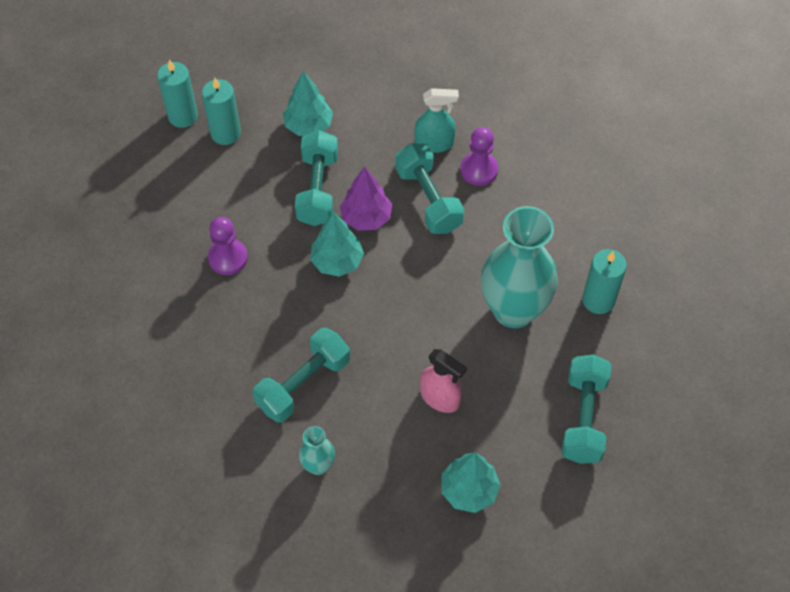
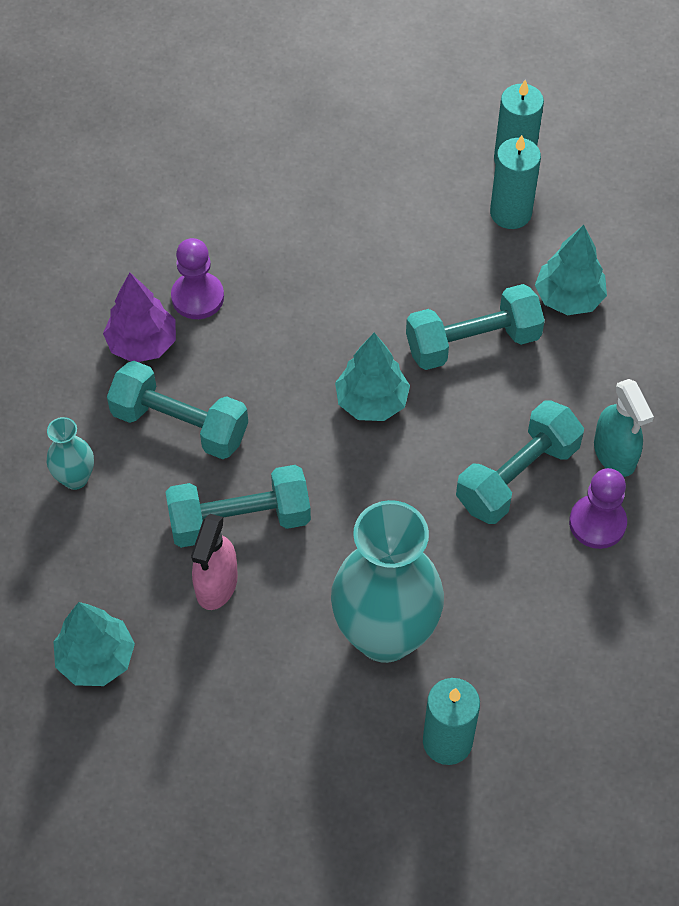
camera: 70 degrees right, 0 degrees up
purple pawn [208,217,248,275] -> purple pawn moved to [171,238,224,319]
purple tree [340,166,392,231] -> purple tree moved to [103,272,176,362]
turquoise dumbbell [561,355,611,464] -> turquoise dumbbell moved to [165,465,311,548]

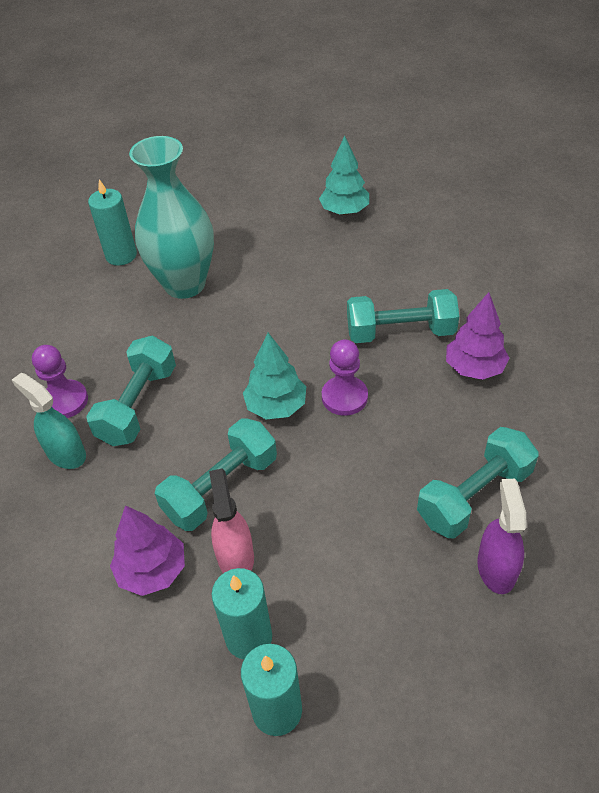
camera: 155 degrees right, 10 degrees down
turquoise vase [47,417,94,490] -> none
turquoise dumbbell [165,465,311,548] -> turquoise dumbbell moved to [417,427,539,539]
purple pawn [171,238,224,319] -> purple pawn moved to [322,340,368,416]
pink spray bottle [191,514,238,610] -> pink spray bottle moved to [209,469,254,573]
turquoise tree [535,225,607,315] -> purple tree [110,505,185,596]
none -> purple spray bottle [477,479,527,594]

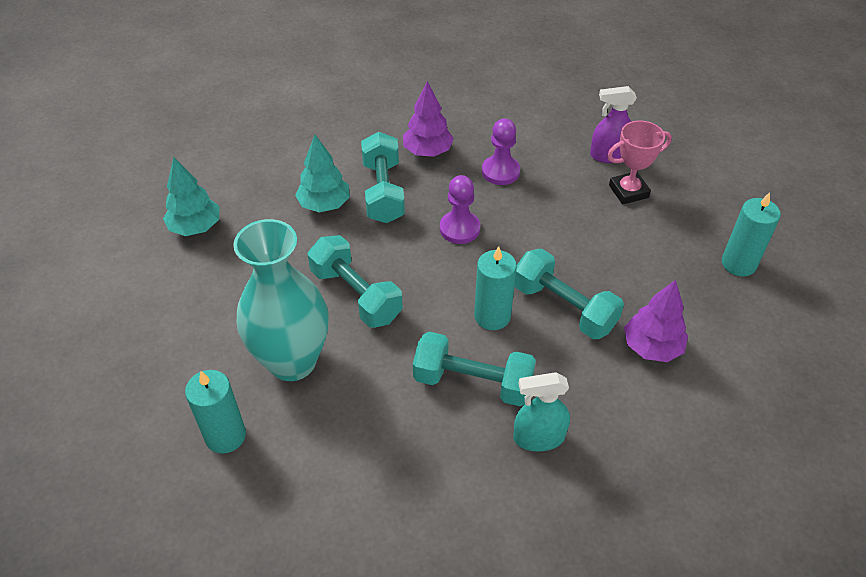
camera: 95 degrees left, 0 degrees up
turquoise spray bottle [12,373,86,469] -> turquoise spray bottle turned 45 degrees clockwise [513,372,570,451]
purple pawn [32,345,88,418] -> purple pawn moved to [482,119,520,185]
pink spray bottle [209,469,254,573] -> none
turquoise candle [212,568,272,659] -> turquoise candle moved to [474,246,517,330]
turquoise tree [243,333,306,419] -> turquoise tree moved to [295,135,350,213]
turquoise dumbbell [417,427,539,539] -> turquoise dumbbell moved to [308,235,403,328]
none -> pink trophy [607,121,672,204]

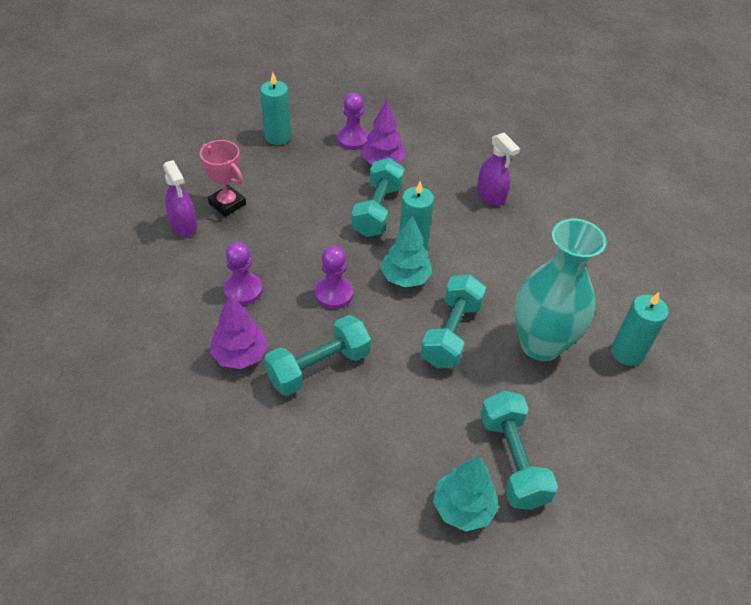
camera: 120 degrees left, 0 degrees up
turquoise tree [295,135,350,213] -> turquoise tree moved to [380,216,432,287]
turquoise dumbbell [413,332,536,406] -> turquoise dumbbell moved to [480,391,558,510]
turquoise spray bottle [513,372,570,451] -> purple spray bottle [477,133,520,206]
none -> purple pawn [337,93,368,150]

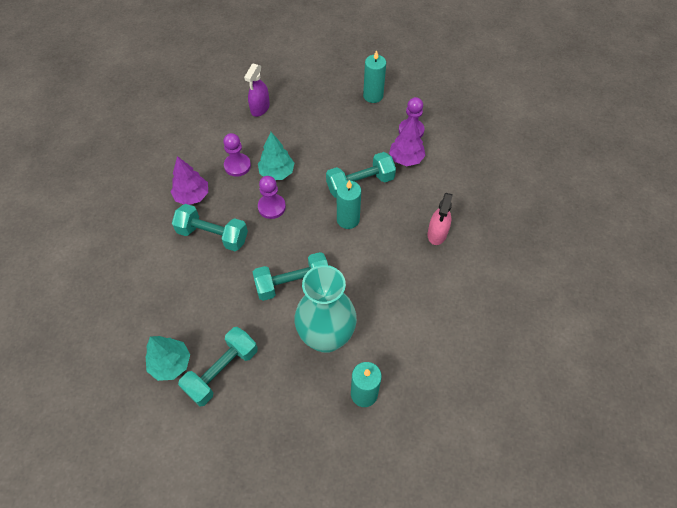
camera: 55 degrees right, 10 degrees up
pink trophy [200,140,246,217] -> none
turquoise tree [380,216,432,287] -> turquoise tree moved to [258,132,294,180]
purple spray bottle [477,133,520,206] -> pink spray bottle [428,193,453,245]

